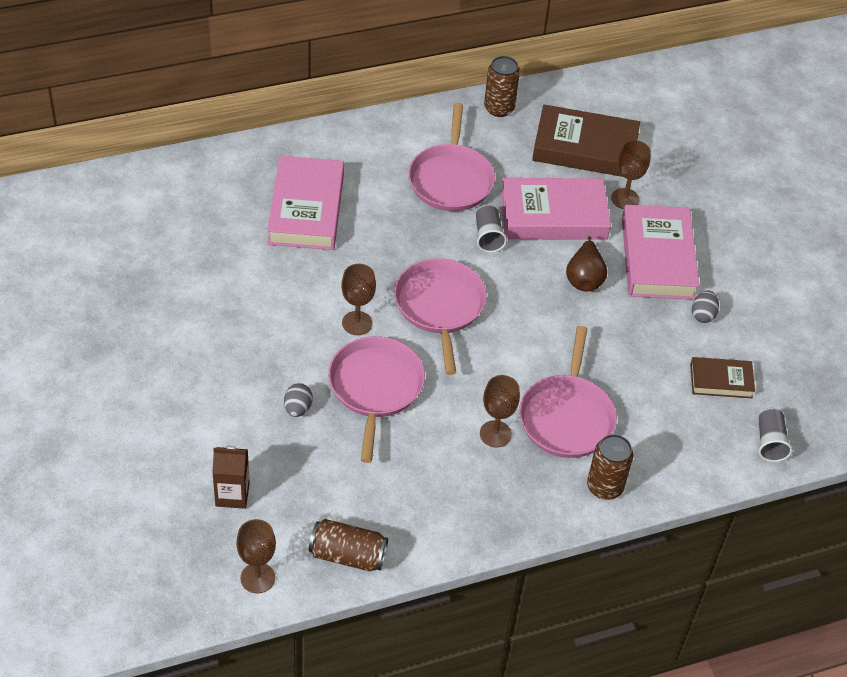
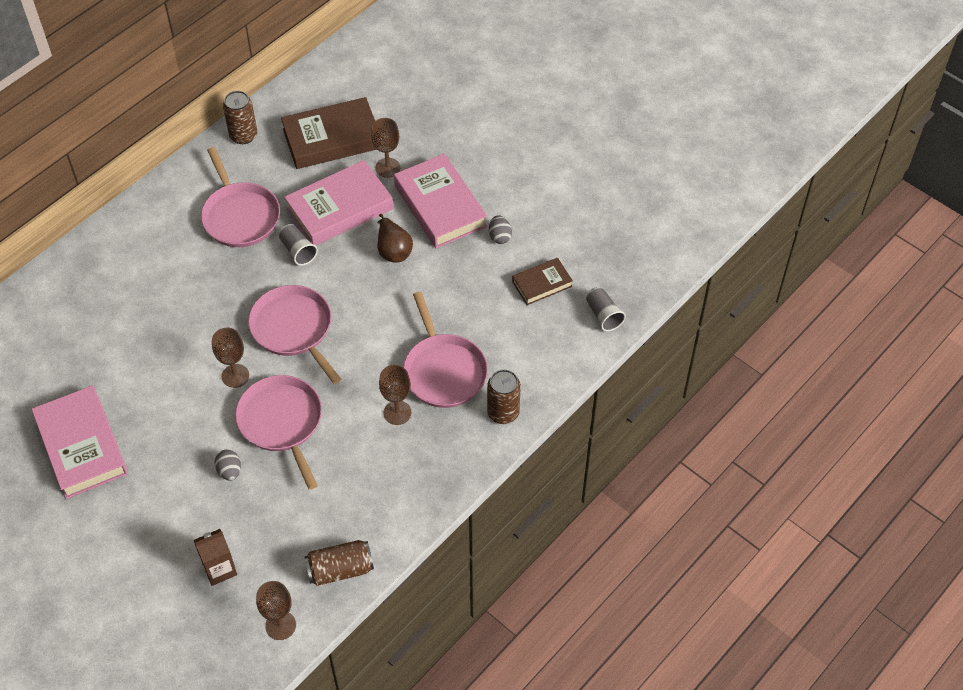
camera: 25 degrees left, 5 degrees up
pink book [267,156,344,250] -> pink book moved to [31,385,128,499]

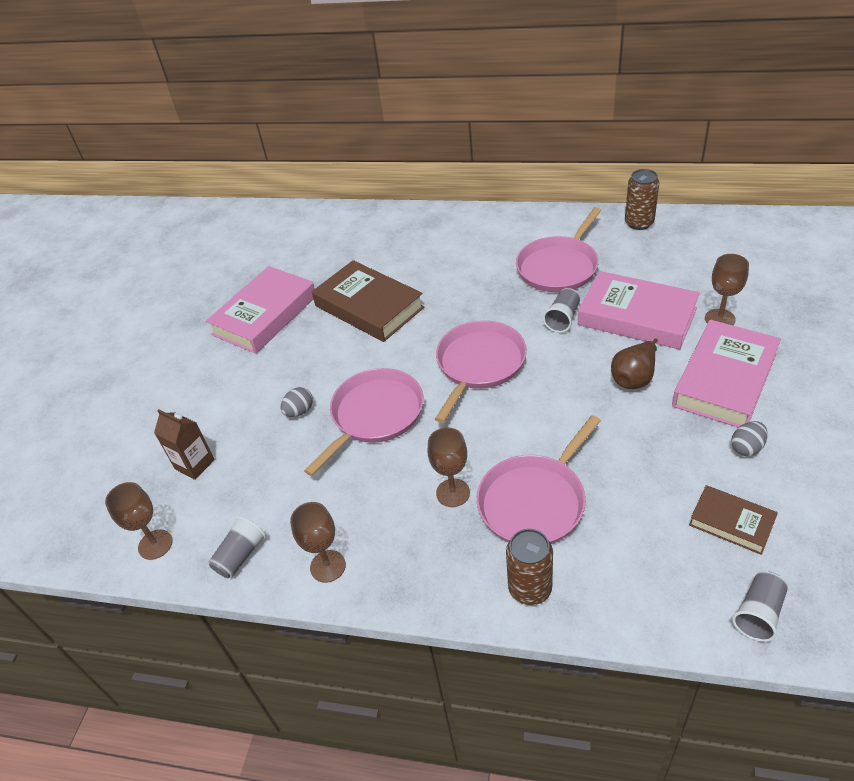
camera: 65 degrees right, 10 degrees down
brown goblet [212,328,249,388] -> brown goblet moved to [290,502,346,583]
brown book [281,97,377,169] -> brown book moved to [312,260,424,342]
brown can [305,540,374,586] -> grey cup [209,516,266,578]

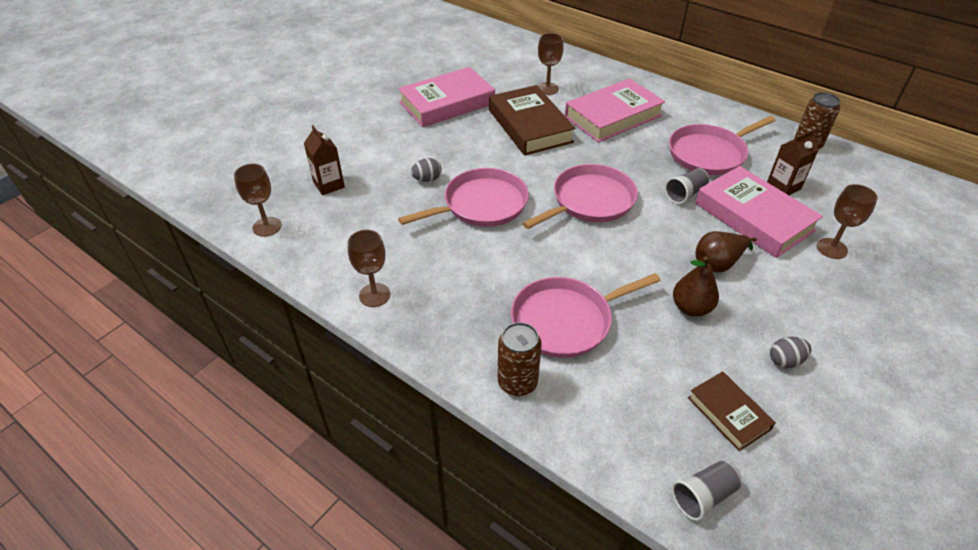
camera: 20 degrees right, 0 degrees up
grey cup [209,516,266,578] -> none
brown goblet [428,427,470,507] -> brown goblet moved to [538,33,563,95]
pink book [672,320,781,427] -> pink book moved to [565,78,665,142]
none -> brown pear [673,256,719,317]
none -> brown carton [767,129,819,195]

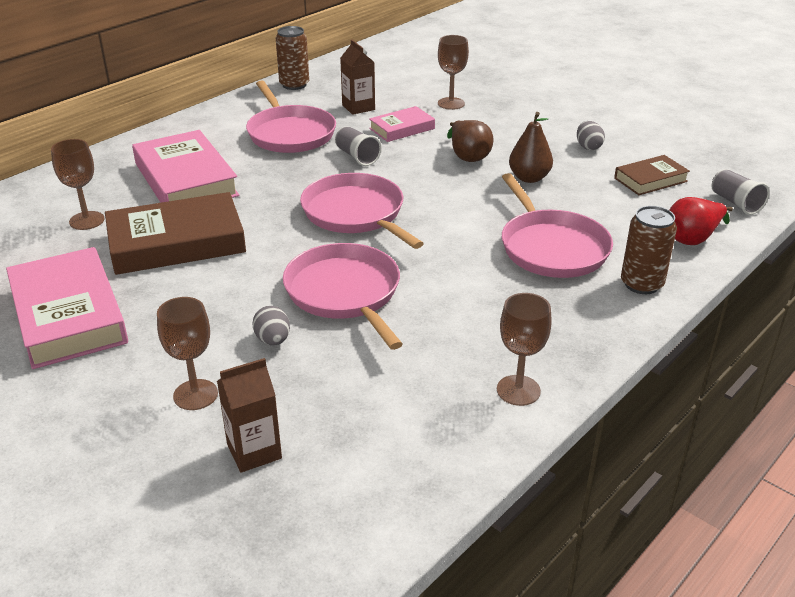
camera: 85 degrees left, 10 degrees down
brown goblet [234,163,282,237] -> brown goblet moved to [157,297,218,410]
pink book [695,166,823,258] -> pink book [369,106,435,142], size x0.54
none -> red pear [670,197,733,245]

